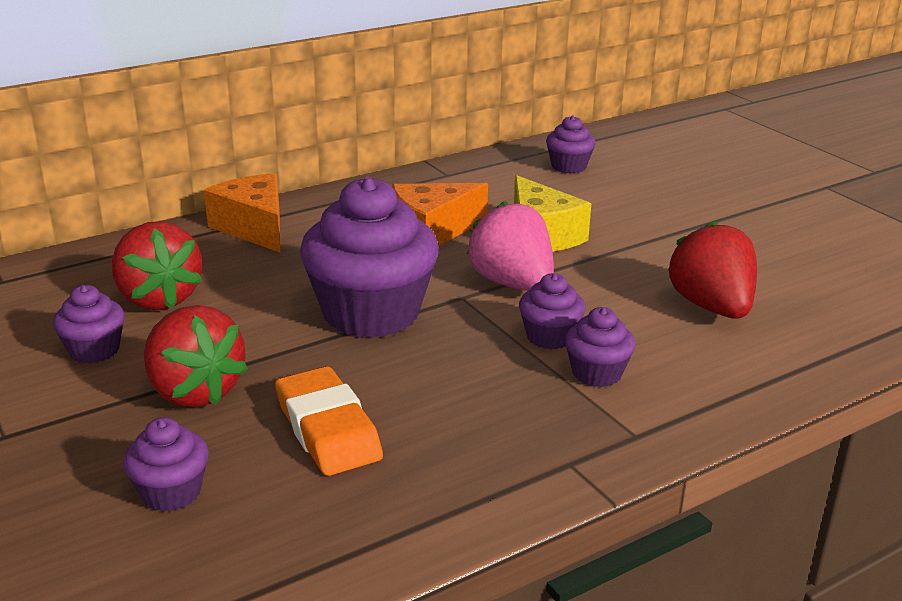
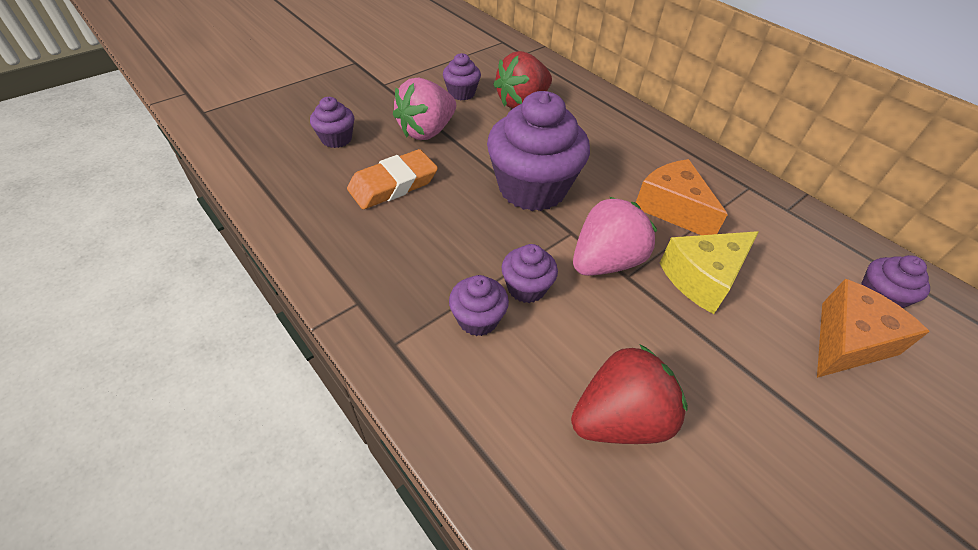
camera: 80 degrees right, 20 degrees up
red strawberry [144,305,248,407] -> pink strawberry [393,78,456,140]
orange cheese [204,173,280,252] -> orange cheese moved to [817,279,930,378]

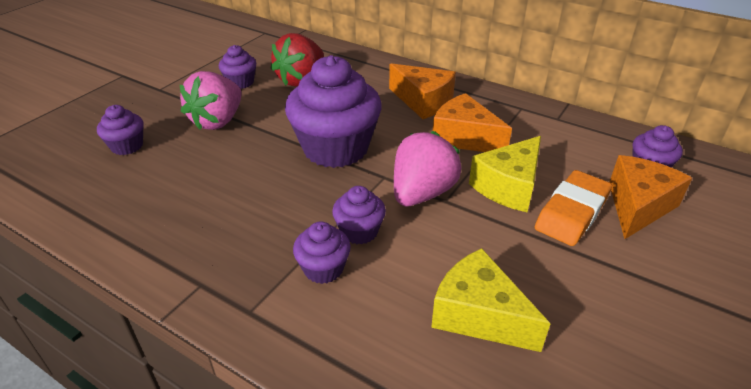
camera: 15 degrees left, 10 degrees down
orange eraser [347,149,438,209] -> orange eraser moved to [535,170,612,246]
red strawberry [571,345,688,444] -> yellow cheese [431,248,551,352]
none -> orange cheese [389,63,456,119]

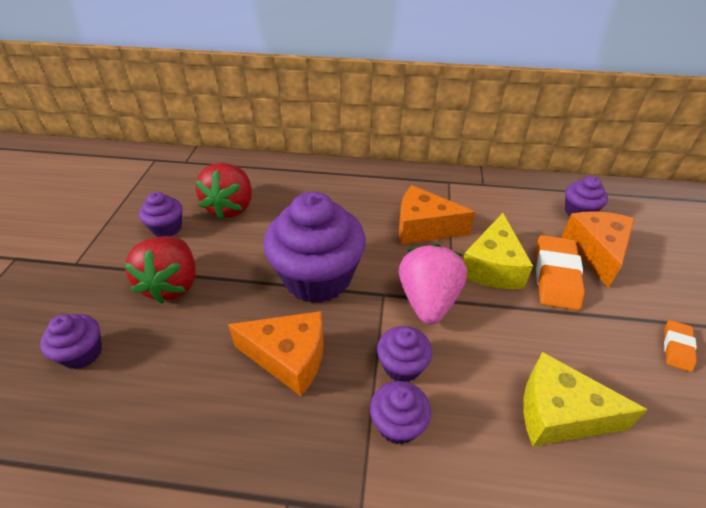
camera: 25 degrees left, 5 degrees up
pink strawberry [180,71,242,130] -> red strawberry [124,236,196,304]
orange cheese [389,63,456,119] -> orange cheese moved to [228,311,324,396]
none -> orange eraser [664,320,697,372]

